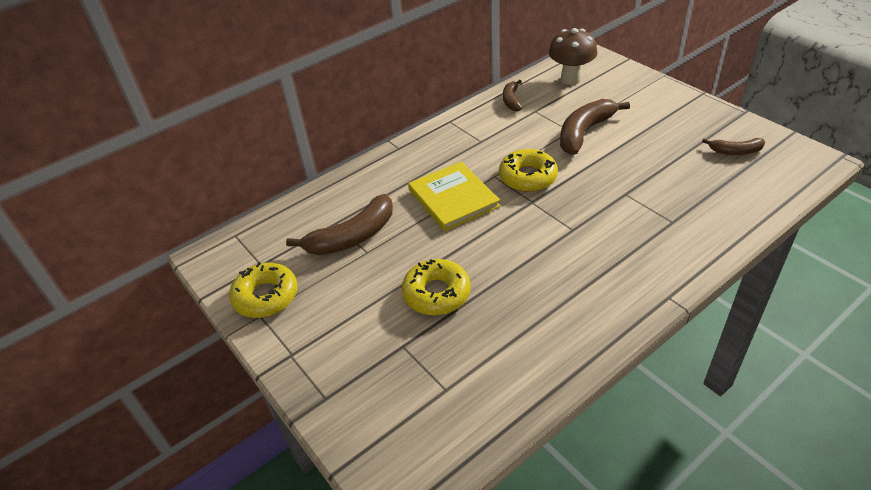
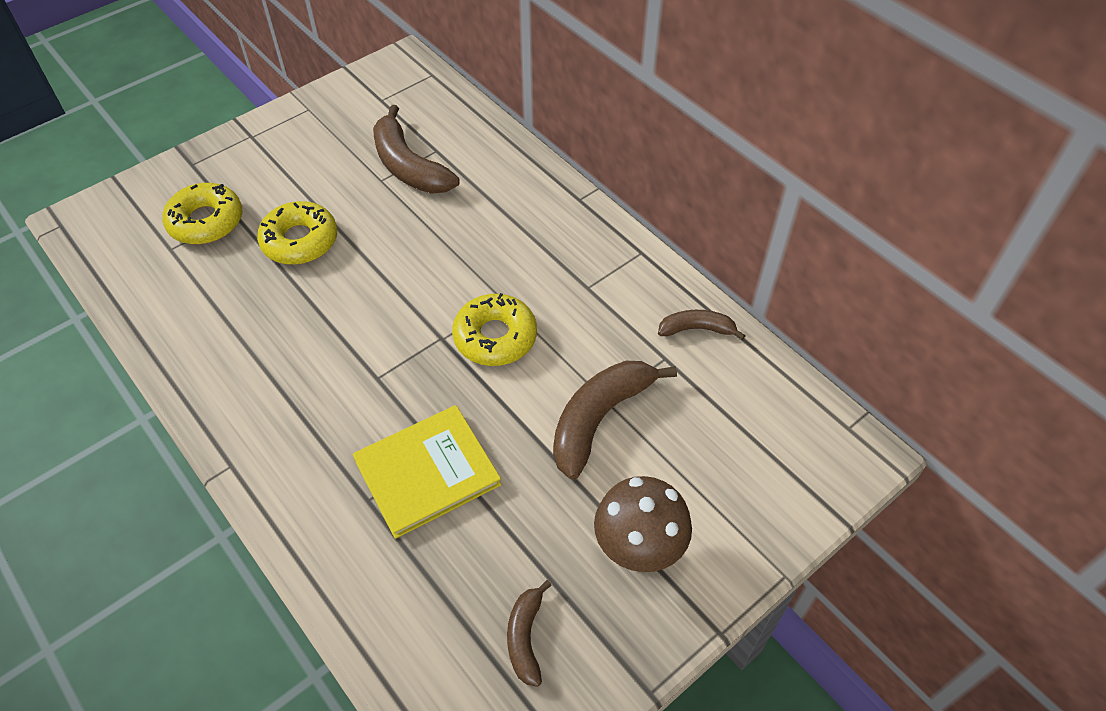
camera: 85 degrees right, 10 degrees up
yellow donut [229,262,298,318] -> yellow donut moved to [162,183,242,244]
yellow book [408,161,500,231] -> yellow book moved to [353,405,502,539]
brown mushroom [549,28,597,85] -> brown mushroom moved to [594,476,692,572]
brown banana [560,99,630,155] -> brown banana turned 90 degrees counterclockwise [553,361,677,479]

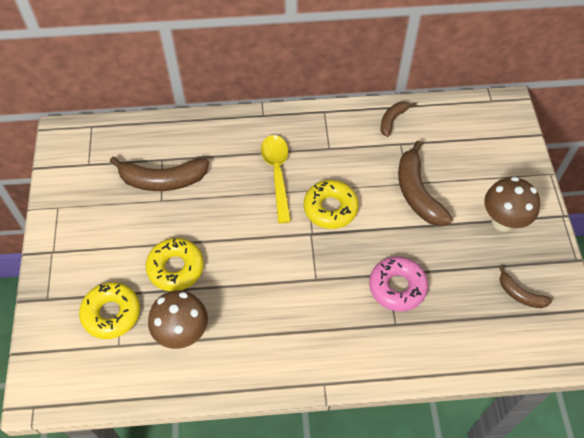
camera: 55 degrees left, 5 degrees up
yellow book [353,405,502,539] -> pink donut [369,256,428,312]
none -> brown mushroom [148,290,208,349]
none -> yellow spoon [261,135,291,223]

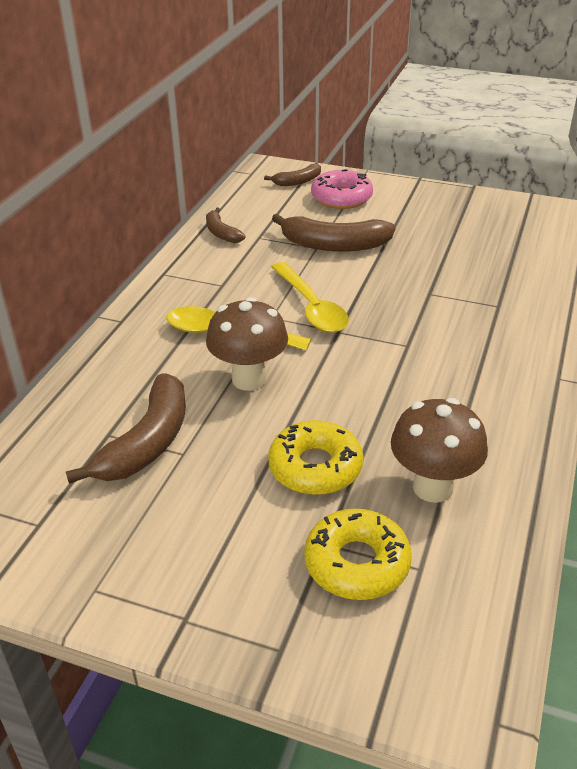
camera: 65 degrees left, 20 degrees down
yellow donut [304,180,359,229] -> yellow spoon [271,262,349,333]
pink donut [369,256,428,312] -> pink donut moved to [311,169,373,209]
brown mushroom [484,177,540,232] -> brown mushroom moved to [206,297,288,391]
brown banana [499,266,552,308] -> brown banana moved to [264,163,321,186]

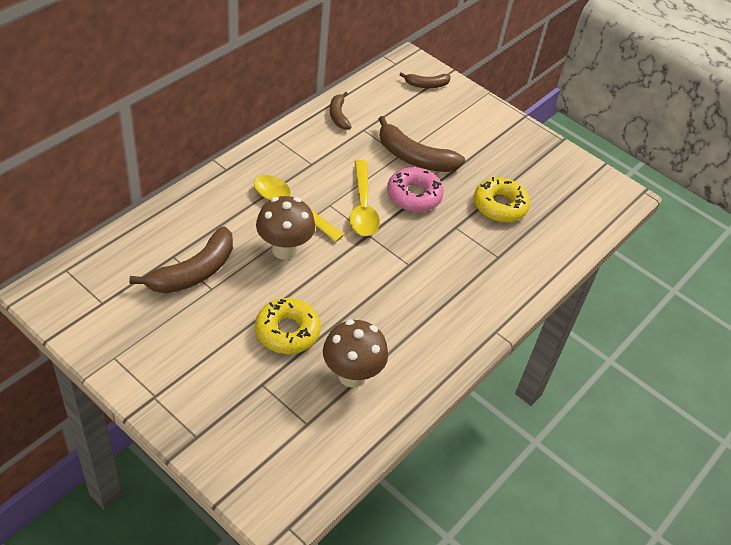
camera: 15 degrees right, 10 degrees up
yellow donut [304,508,412,600] -> yellow donut moved to [474,177,530,222]
pink donut [311,169,373,209] -> pink donut moved to [387,167,444,212]

